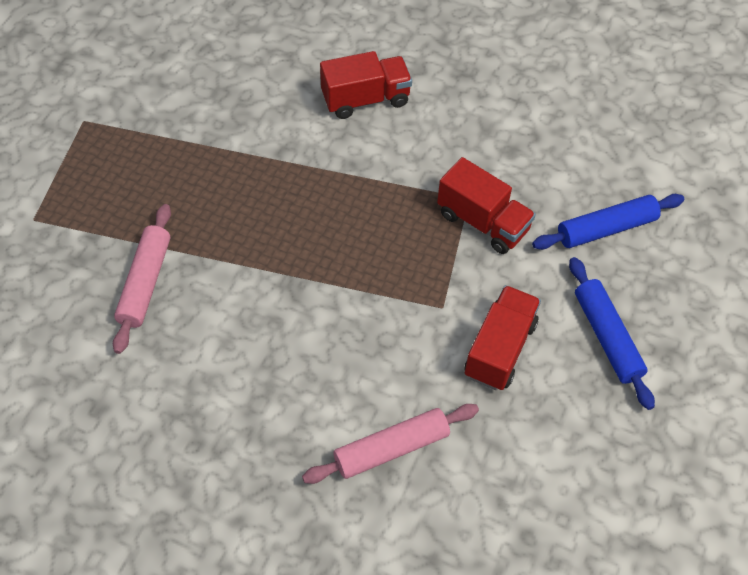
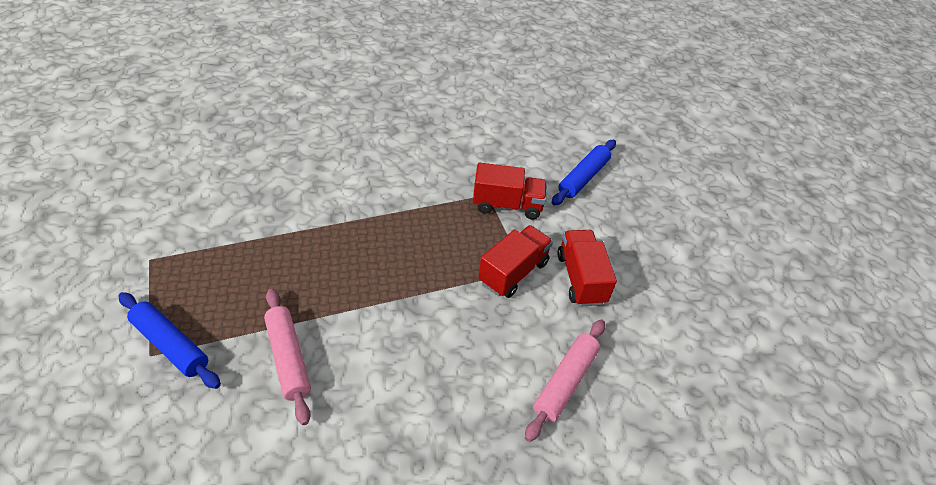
camera: 35 degrees left, 10 degrees down
red truck [320,51,412,119] -> red truck moved to [478,225,553,298]
blue rolling pin [569,257,655,410] -> blue rolling pin moved to [118,292,221,389]

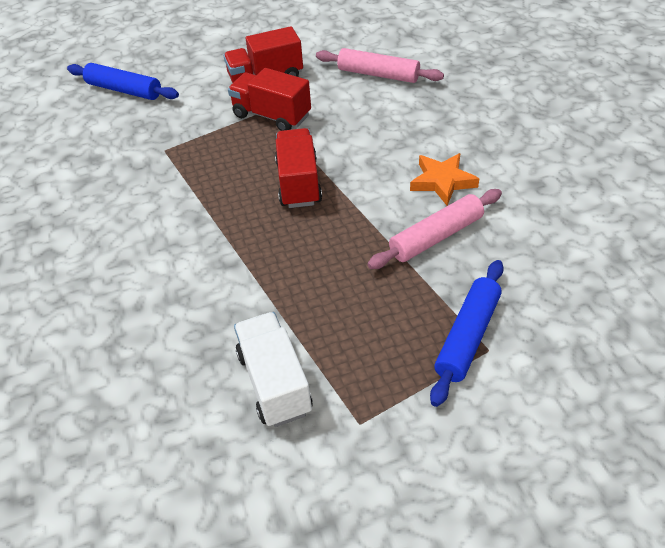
camera: 95 degrees left, 0 degrees up
red truck [473,163,547,219] -> red truck moved to [275,128,322,208]
none -> white truck [234,312,312,427]
none -> orange star [410,153,479,206]

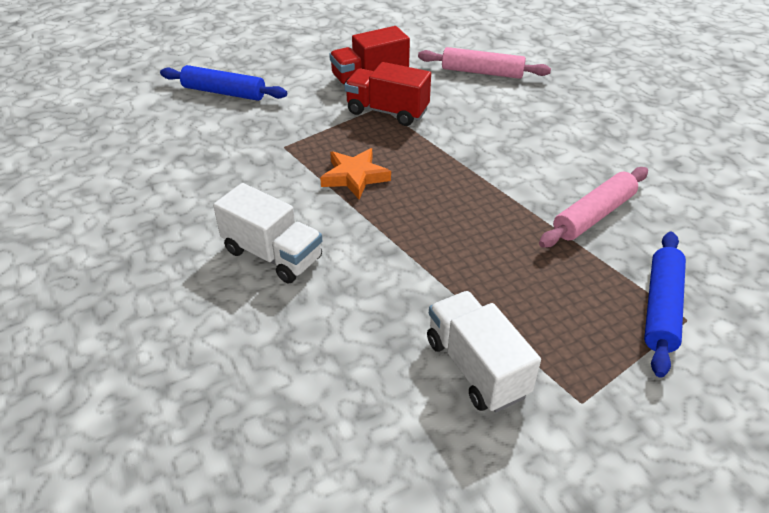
camera: 10 degrees left, 5 degrees down
red truck [275,128,322,208] -> none
orange star [410,153,479,206] -> orange star moved to [320,148,391,199]
none -> white truck [213,183,322,283]

